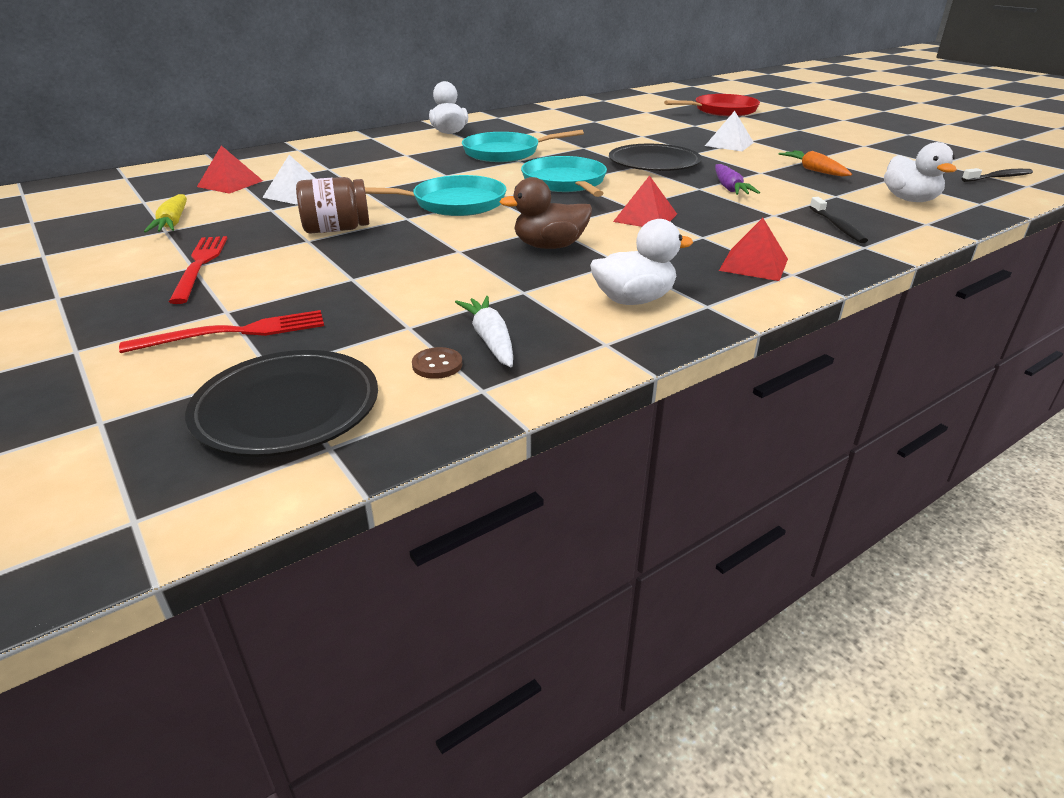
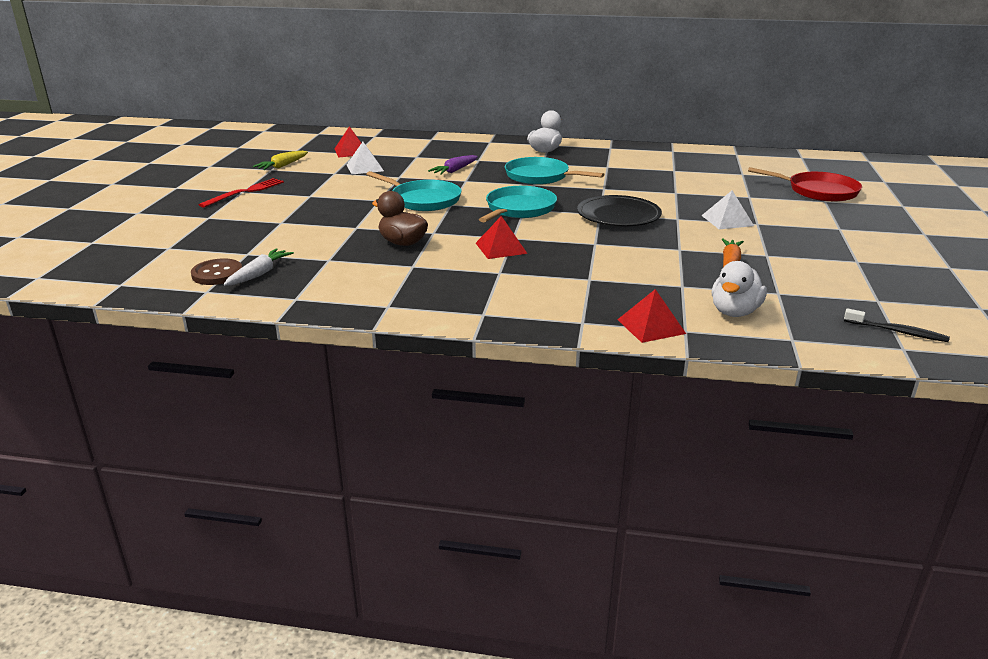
camera: 45 degrees right, 5 degrees down
red fork [119,310,324,353] -> none
black plate [185,350,378,457] -> none
brown jar [296,177,369,234] -> none
brown button [412,347,462,379] -> brown button [191,258,242,285], size x1.67
white duck [590,219,693,305] -> none
purple carrot [715,164,760,195] -> purple carrot moved to [428,155,478,175]
red pyramid [719,218,788,281] -> red pyramid moved to [617,289,686,343]
black toothbrush [810,197,868,243] -> none

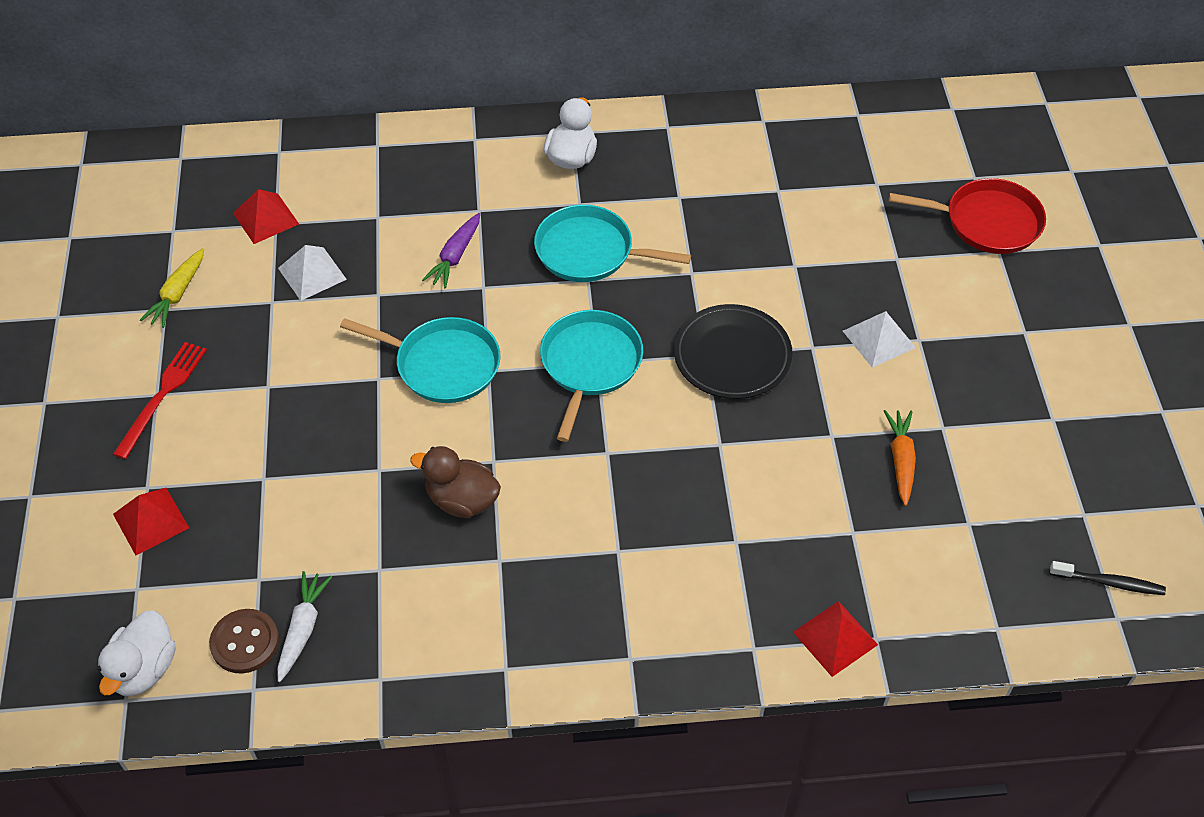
camera: 15 degrees left, 25 degrees up
red pyramid [476,216,528,259] -> red pyramid moved to [113,488,189,555]
white duck [712,261,767,317] -> white duck moved to [97,610,176,696]

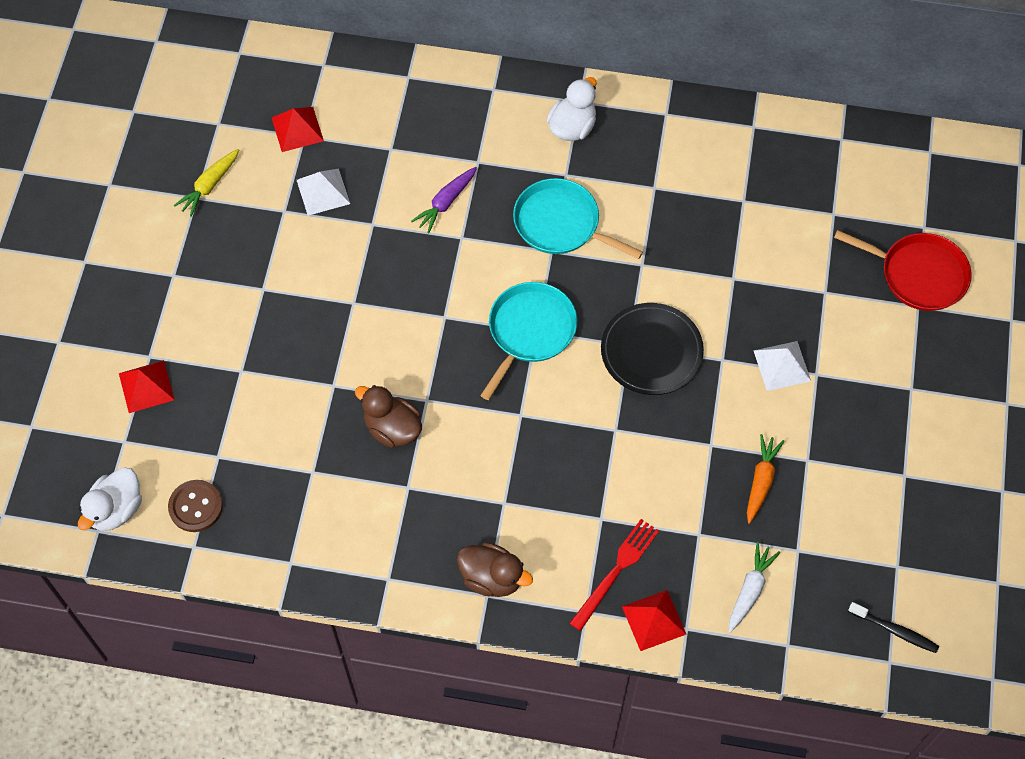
camera: 15 degrees right, 10 degrees up
red fork [113,342,207,459] -> red fork moved to [569,519,659,631]
white carrot [277,571,332,682] -> white carrot moved to [729,542,780,633]
turquoise pan [340,317,501,403] -> none
none -> brown duck [457,542,533,597]

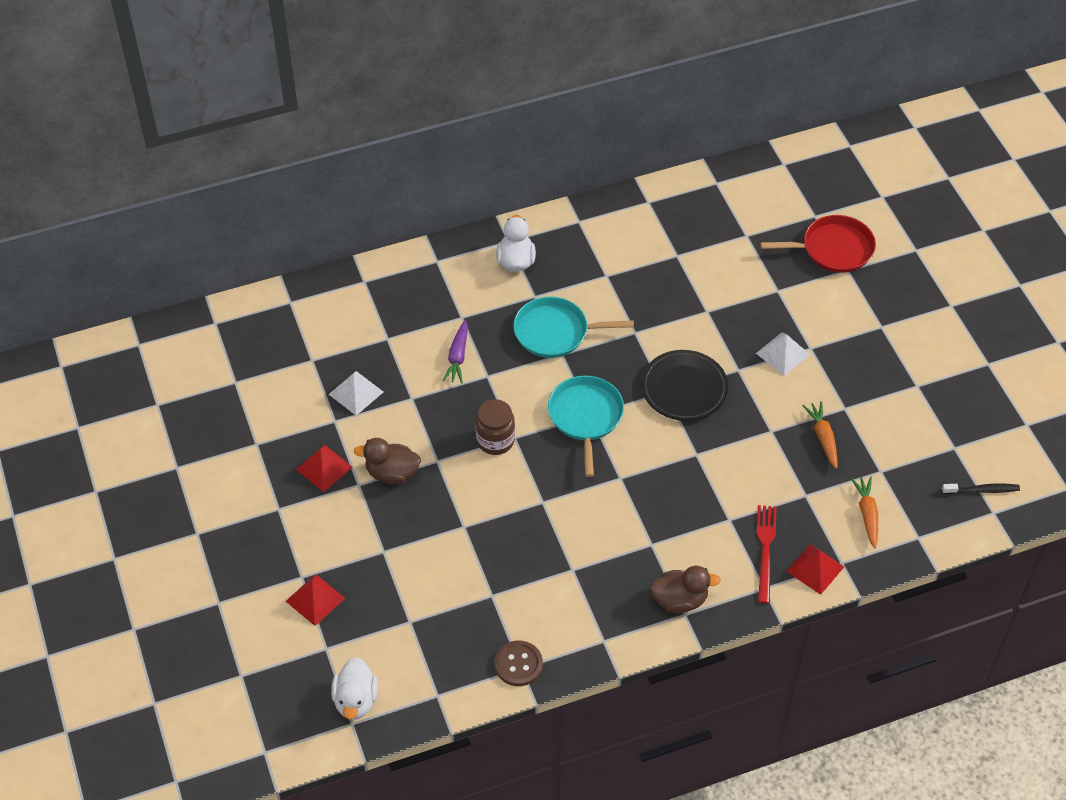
camera: 30 degrees left, 10 degrees down
brown button [168,480,223,532] -> brown button moved to [495,641,543,686]
yellow carrot [173,149,239,217] -> none
red pyramid [272,107,324,152] -> red pyramid moved to [296,445,352,492]
brown duck [355,385,422,448] -> brown duck moved to [354,438,421,484]
white carrot [729,542,780,633] -> orange carrot [851,477,878,548]
none -> brown jar [476,399,515,455]

